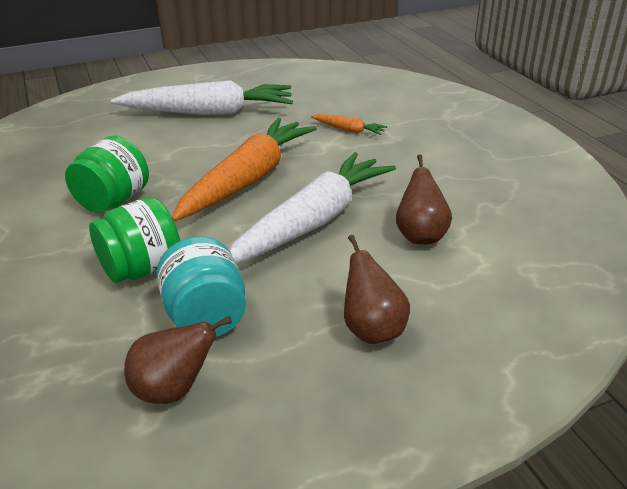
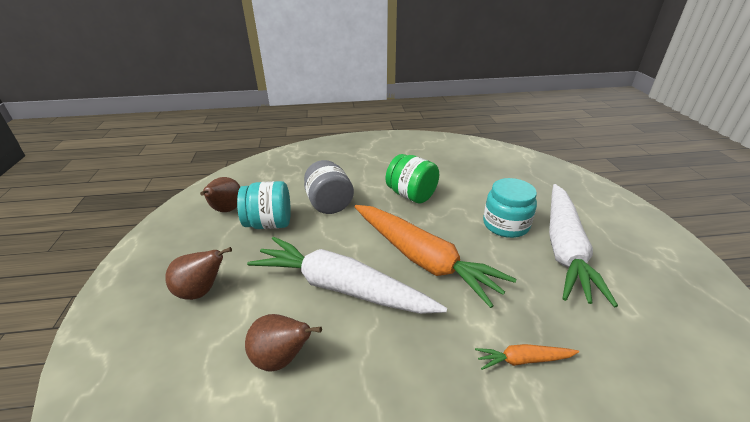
camera: 105 degrees right, 0 degrees up
green jar [89,197,180,283] -> grey jar [304,160,354,214]
white carrot [229,152,396,264] -> white carrot turned 150 degrees clockwise [247,237,447,314]
orange carrot [311,114,387,135] -> orange carrot turned 45 degrees clockwise [475,344,579,370]
none -> turquoise jar [483,178,537,238]

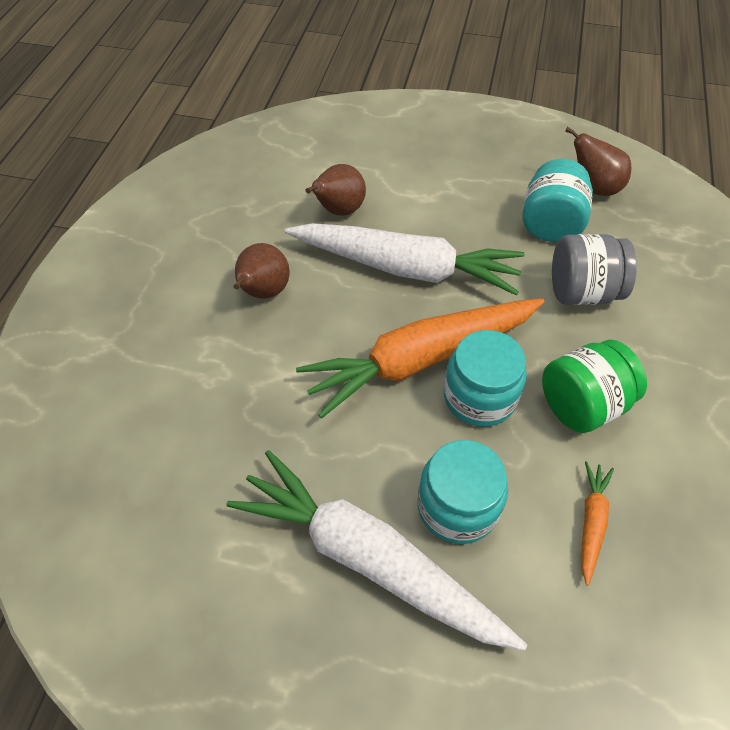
camera: 110 degrees right, 20 degrees up
brown pear [165,247,232,300] -> brown pear moved to [233,243,290,298]
white carrot [247,237,447,314] -> white carrot turned 60 degrees clockwise [285,223,524,296]
orange carrot [475,344,579,370] -> orange carrot moved to [582,461,614,586]
none -> turquoise jar [444,330,527,427]

